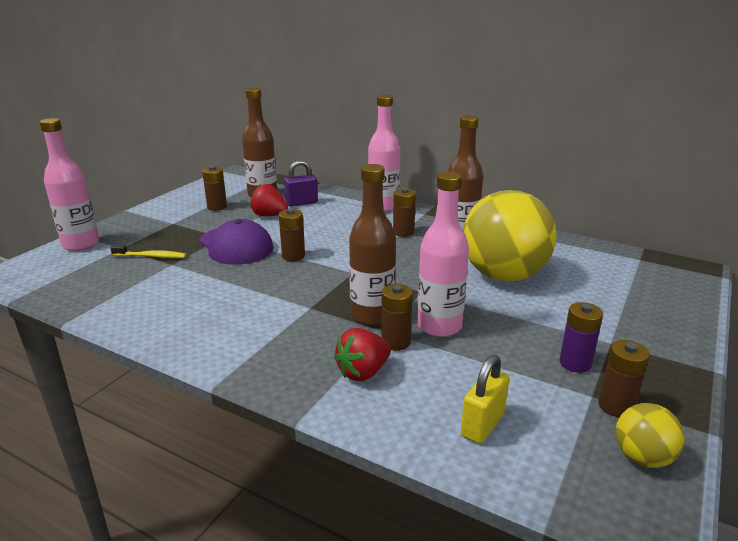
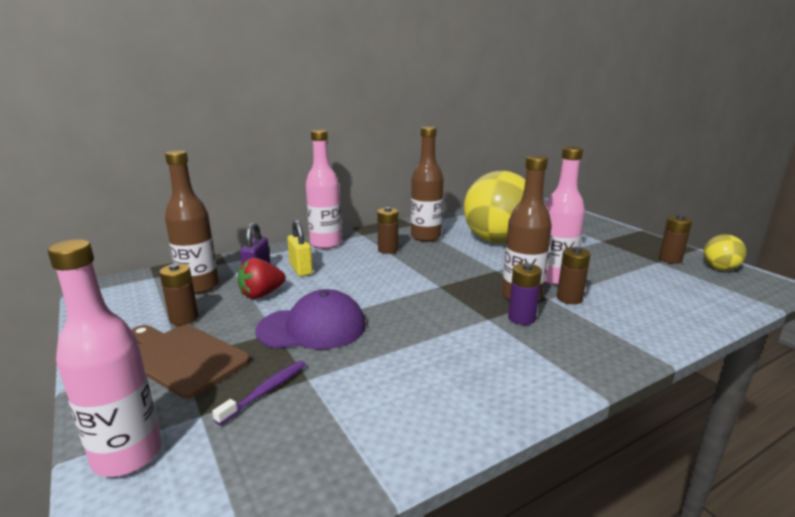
camera: 60 degrees left, 5 degrees down
yellow toothbrush [111,245,186,258] -> purple toothbrush [212,361,306,425]
brown battery [279,209,305,261] -> none
red strawberry [334,328,391,381] -> none
yellow padlock [461,355,510,444] -> yellow padlock moved to [287,220,313,276]
purple battery [560,302,603,373] -> purple battery moved to [508,263,542,325]
none -> brown cutting board [131,325,250,399]

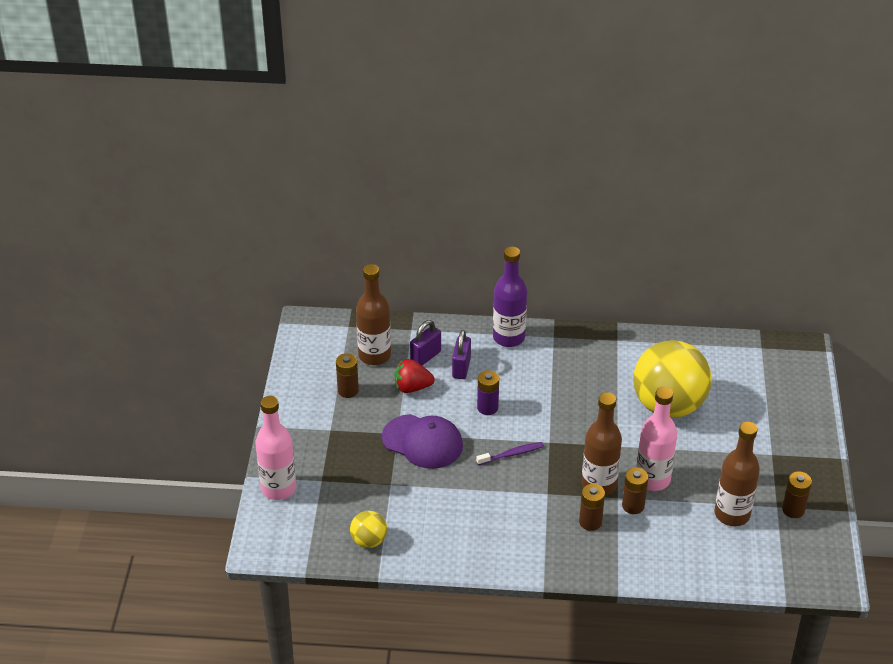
camera: 35 degrees right, 20 degrees up
brown cutting board [131,325,250,399] -> none
purple toothbrush [212,361,306,425] -> purple toothbrush moved to [476,442,544,465]
yellow padlock [287,220,313,276] -> purple padlock [452,330,471,379]
pink bottle [306,130,342,249] -> purple bottle [493,247,527,347]
brown battery [377,207,398,254] -> brown battery moved to [579,484,605,531]
brown bottle [411,126,443,242] -> brown bottle moved to [714,421,760,526]
purple battery [508,263,542,325] -> purple battery moved to [477,370,499,415]
yellow ball [703,234,747,271] -> yellow ball moved to [350,511,387,548]

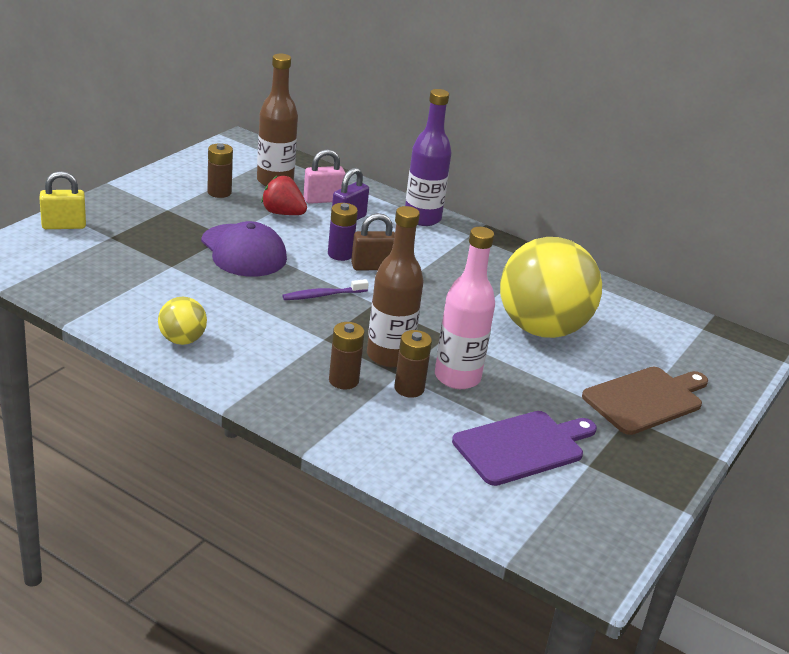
camera: 25 degrees right, 10 degrees down
pink bottle [255,396,296,500] -> yellow padlock [40,171,86,229]
yellow ball [350,511,387,548] -> yellow ball moved to [158,297,207,345]
purple padlock [410,320,441,365] -> pink padlock [303,149,346,204]
purple toothbrush [476,442,544,465] -> purple toothbrush turned 150 degrees clockwise [282,279,369,300]
brown bottle [714,421,760,526] -> purple cutting board [452,411,597,486]
brown battery [782,471,812,518] -> none
none -> brown padlock [351,213,395,270]
none -> brown cutting board [582,367,708,435]

